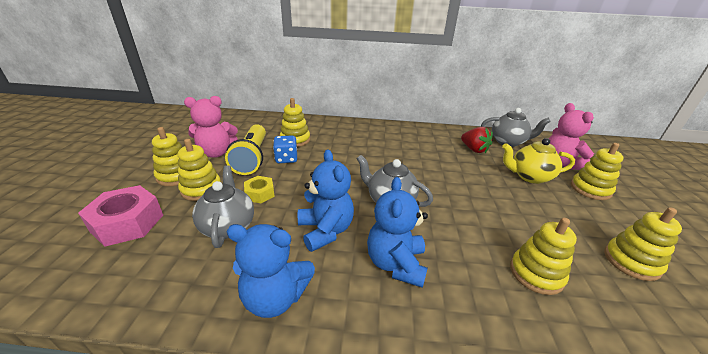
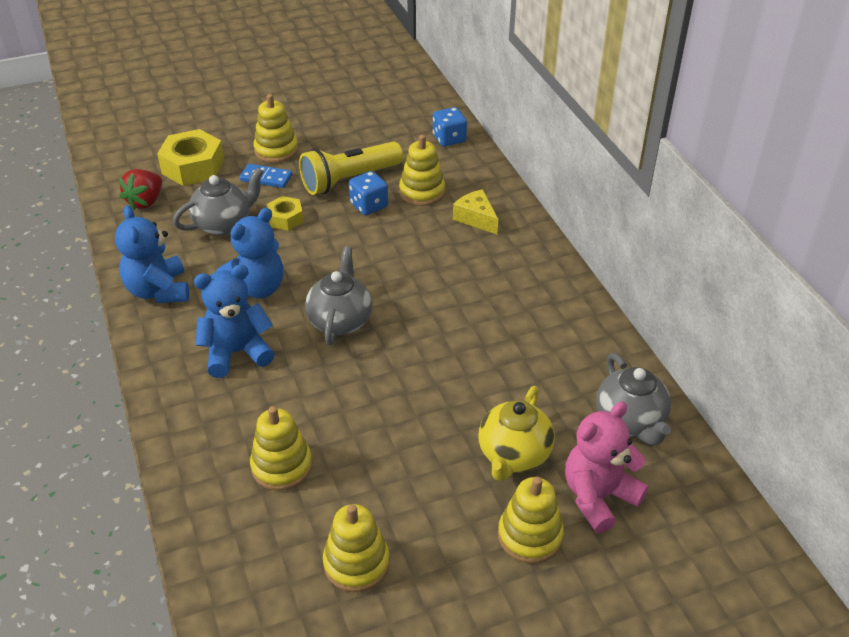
camera: 65 degrees right, 10 degrees up
pink nut [78,185,163,247] -> yellow nut [157,129,225,186]
yellow stacking toy [178,139,221,201] -> blue domino [240,164,292,188]
pink teddy bear [184,96,238,158] -> none
red strawberry [461,127,493,153] -> red strawberry moved to [119,169,162,210]
yellow teapot [502,138,575,184] -> yellow teapot turned 135 degrees counterclockwise [479,386,555,481]
none -> blue dice [433,107,467,146]
none -> yellow cheese [453,189,498,234]

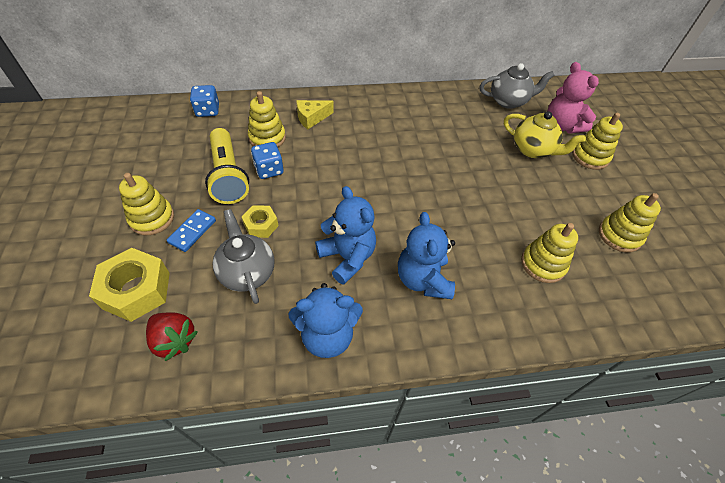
camera: 80 degrees left, 10 degrees up
grey teapot [305,247,372,345] -> none

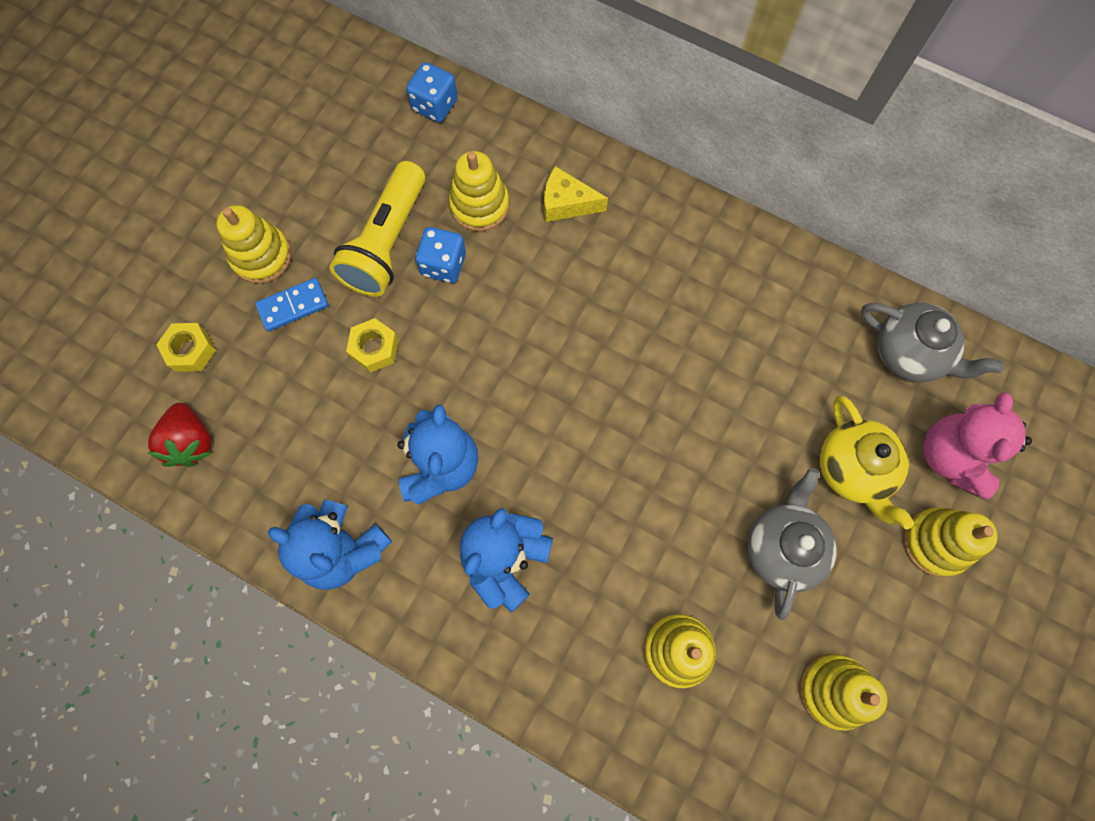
camera: 40 degrees right, 20 degrees up
yellow nut [89,248,170,322] -> yellow nut [156,323,216,372], size x0.56
grey teapot [213,209,275,304] -> grey teapot moved to [747,468,837,620]

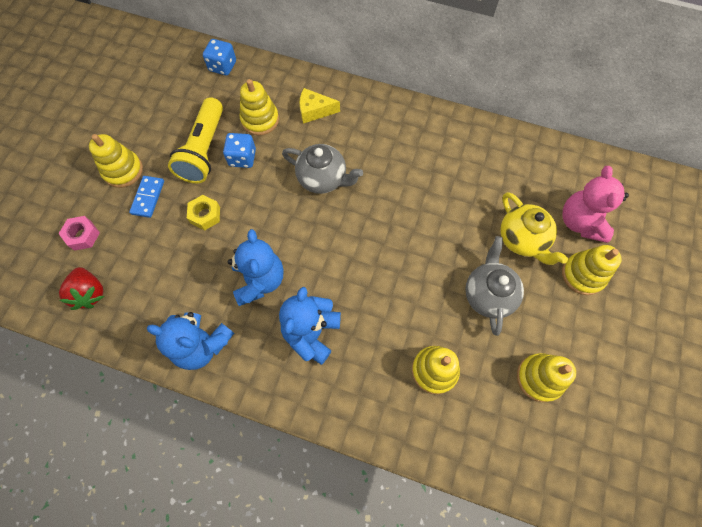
camera: 10 degrees left, 5 degrees down
yellow nut [156,323,216,372] -> pink nut [59,216,100,251]
blue domino [255,278,328,332] -> blue domino turned 45 degrees counterclockwise [129,176,164,218]
grey teapot [861,303,1004,382] -> grey teapot moved to [282,144,363,194]

